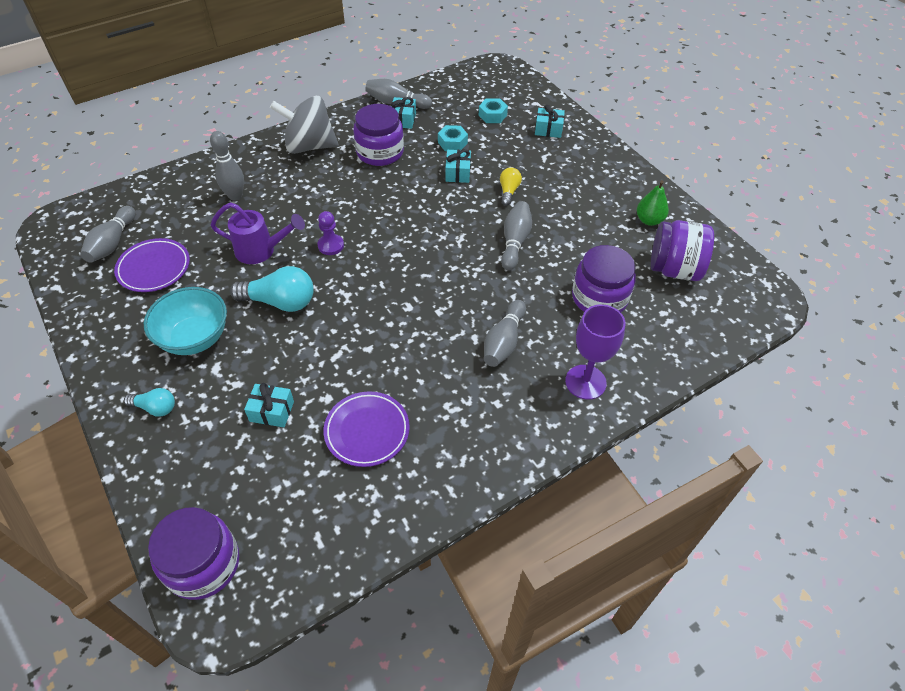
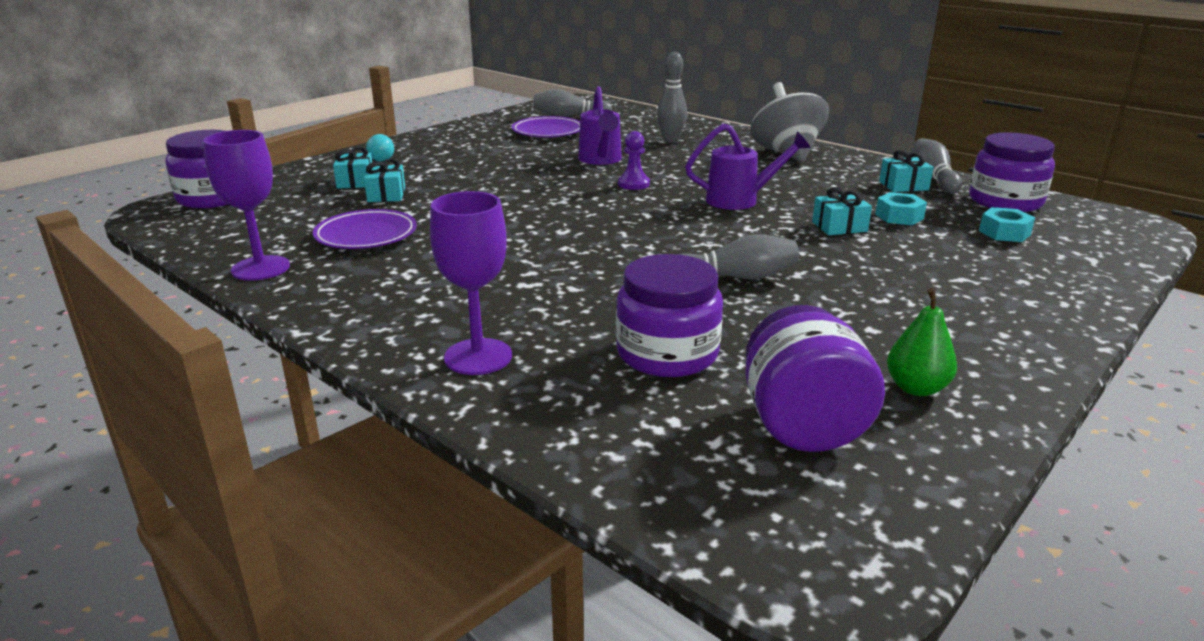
camera: 75 degrees right, 25 degrees down
turquoise bowl [144,287,227,355] -> none
turquoise light bulb [230,266,314,312] -> none
purple jar [353,104,404,166] -> purple jar moved to [969,132,1055,212]
grey bowling pin [484,300,526,367] -> none
yellow light bulb [500,168,522,206] -> none
turquoise gift [535,105,565,138] -> turquoise gift moved to [333,146,372,189]
none -> purple goblet [203,130,290,281]
none -> purple watering can [685,124,811,210]

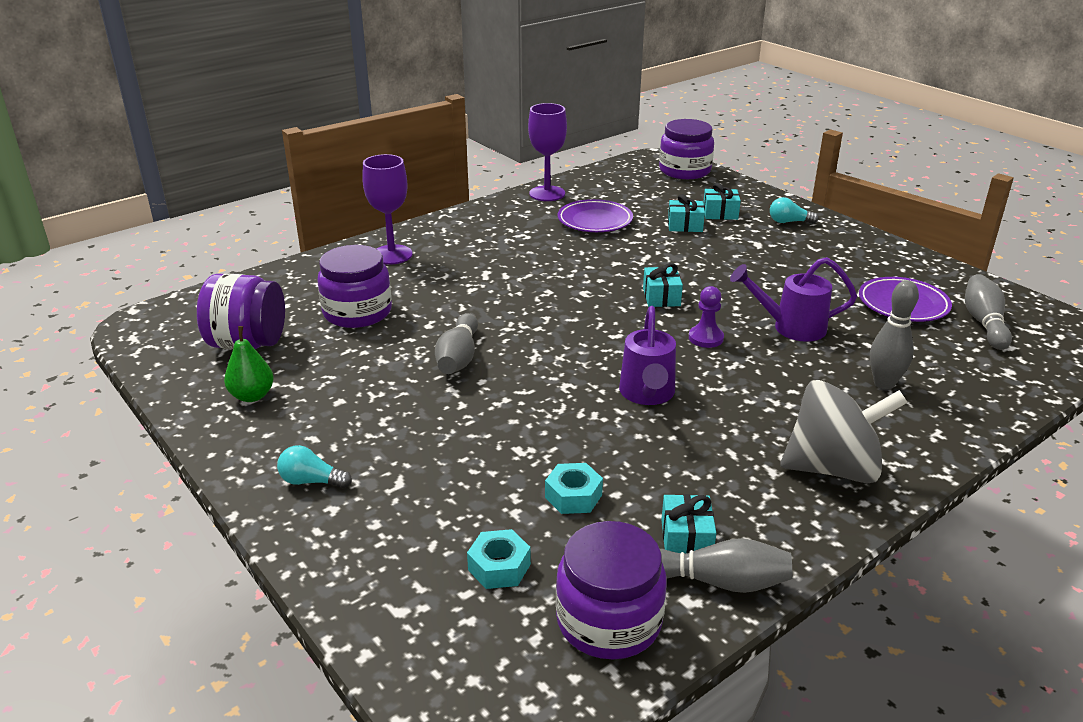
camera: 100 degrees right, 5 degrees up
turquoise gift [812,187,872,235] -> turquoise gift moved to [643,263,683,307]
none -> turquoise light bulb [277,445,352,488]

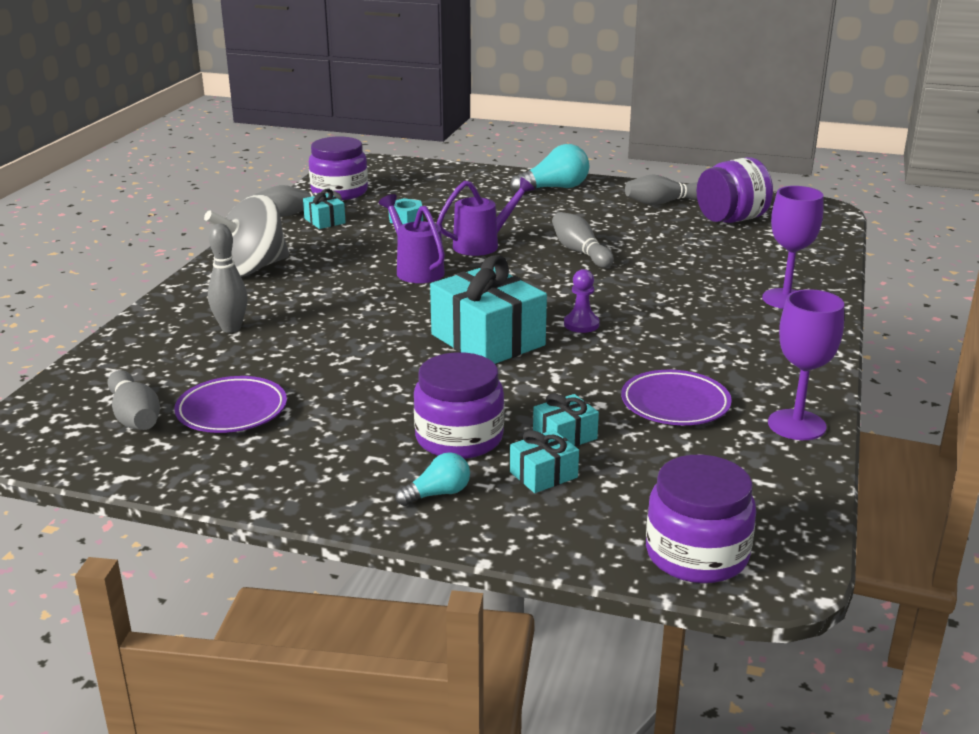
camera: 145 degrees right, 5 degrees down
green pear [224,326,274,402] -> grey bowling pin [625,174,698,205]
turquoise light bulb [277,445,352,488] -> turquoise light bulb [510,144,589,193], size x1.77
purple jar [317,245,392,328] -> purple jar moved to [414,352,504,459]
turquoise nut [467,529,531,589] -> none
turquoise gift [643,263,683,307] -> turquoise gift [430,255,547,364], size x2.10
purple pawn [689,286,724,348] -> purple pawn moved to [564,269,600,333]
purple watering can [730,257,857,342] -> purple watering can moved to [436,177,535,256]

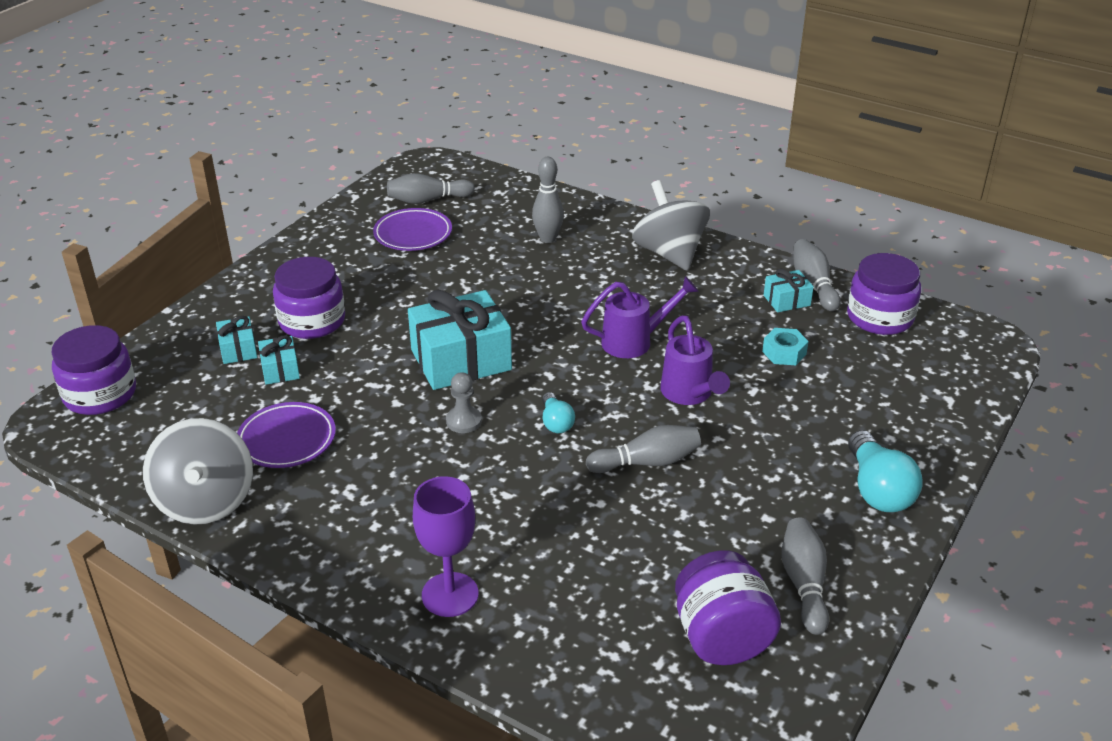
camera: 105 degrees right, 10 degrees up
turquoise light bulb [395,452,470,506] -> turquoise light bulb moved to [542,392,575,433]
purple pawn [564,269,600,333] -> grey pawn [446,372,482,433]
purple goblet [768,289,844,440] -> grey spinning top [143,418,253,525]

